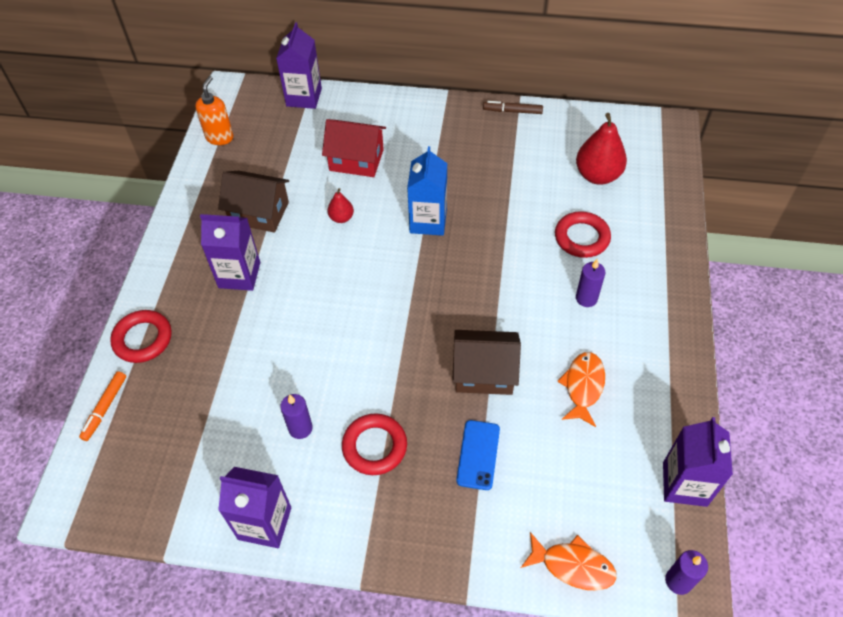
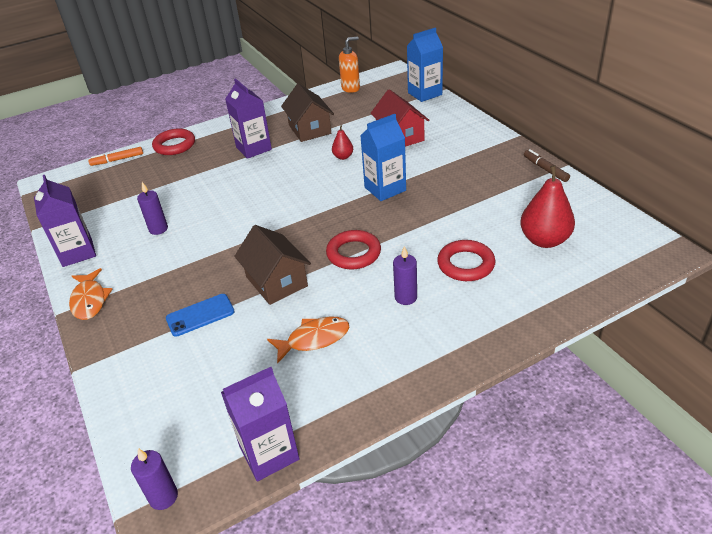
camera: 55 degrees right, 15 degrees down
purple carton [276,22,322,109] -> blue carton [407,27,443,102]
red ring [342,414,407,475] -> red ring moved to [326,230,381,269]
orange fish [521,532,617,591] -> orange fish moved to [69,268,112,320]

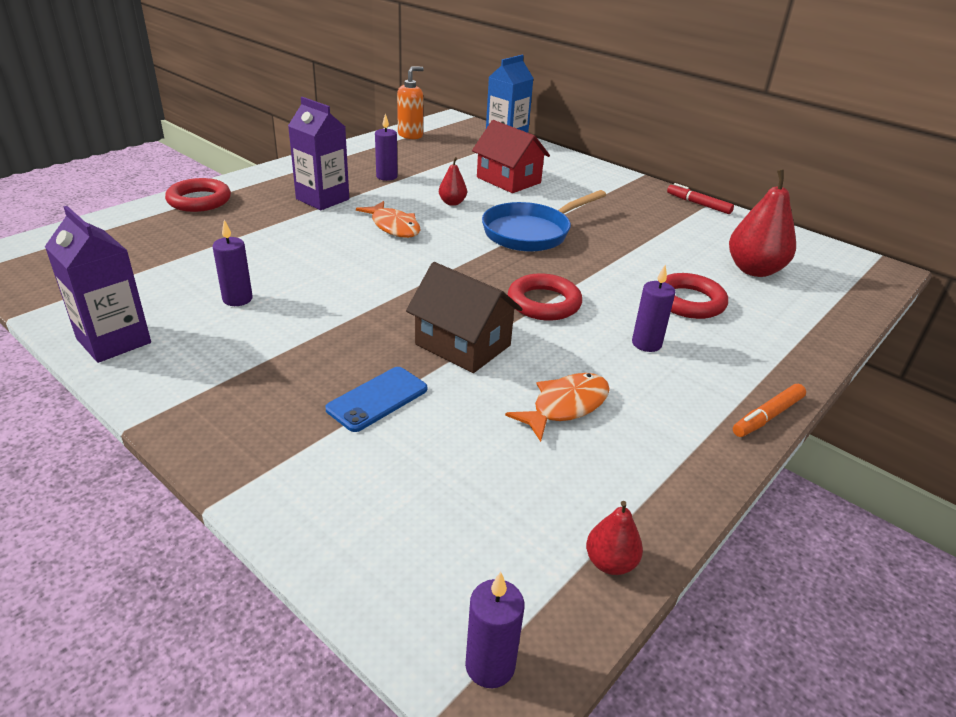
camera: 25 degrees left, 5 degrees down
orange fish [69,268,112,320] -> orange fish moved to [356,201,421,238]
orange marker [88,147,143,166] -> orange marker moved to [733,384,806,437]
purple carton [221,367,299,481] -> red pear [586,501,643,575]
brown house [281,84,334,142] -> purple candle [375,113,398,181]
blue carton [360,114,406,201] -> blue pan [482,190,606,252]
brown marker [524,149,570,182] -> red marker [667,183,734,214]

